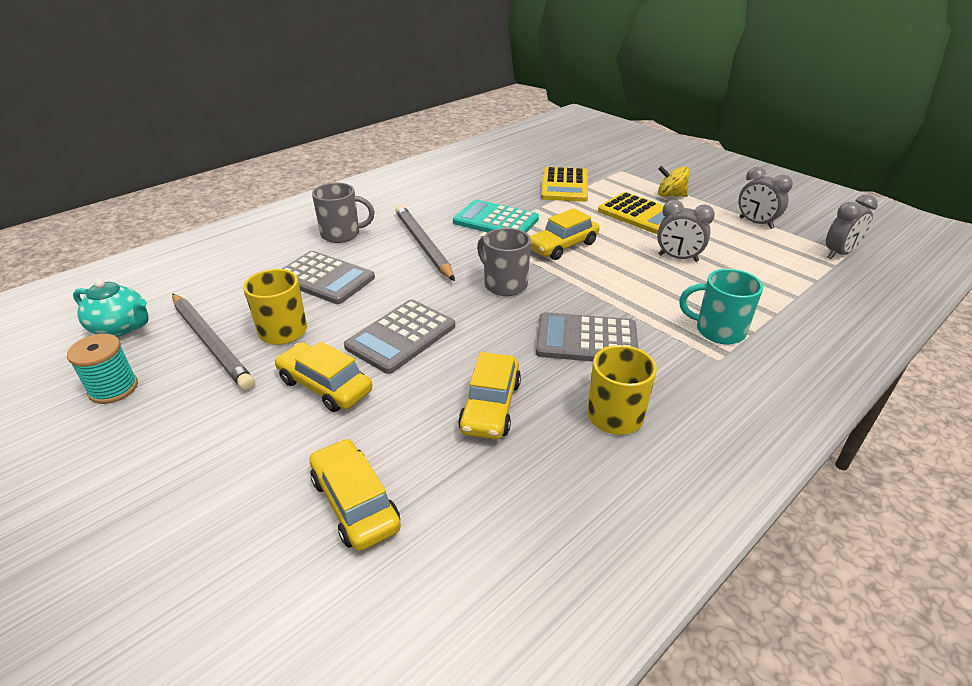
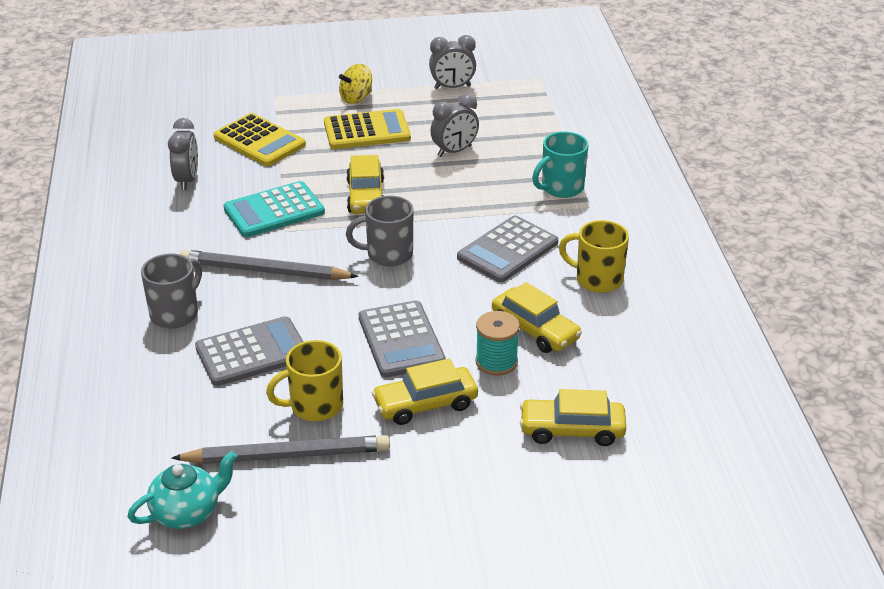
camera: 55 degrees left, 0 degrees up
turquoise spool [67,334,138,404] -> turquoise spool moved to [475,311,520,376]
grey clock [826,194,878,259] -> grey clock moved to [168,118,198,190]

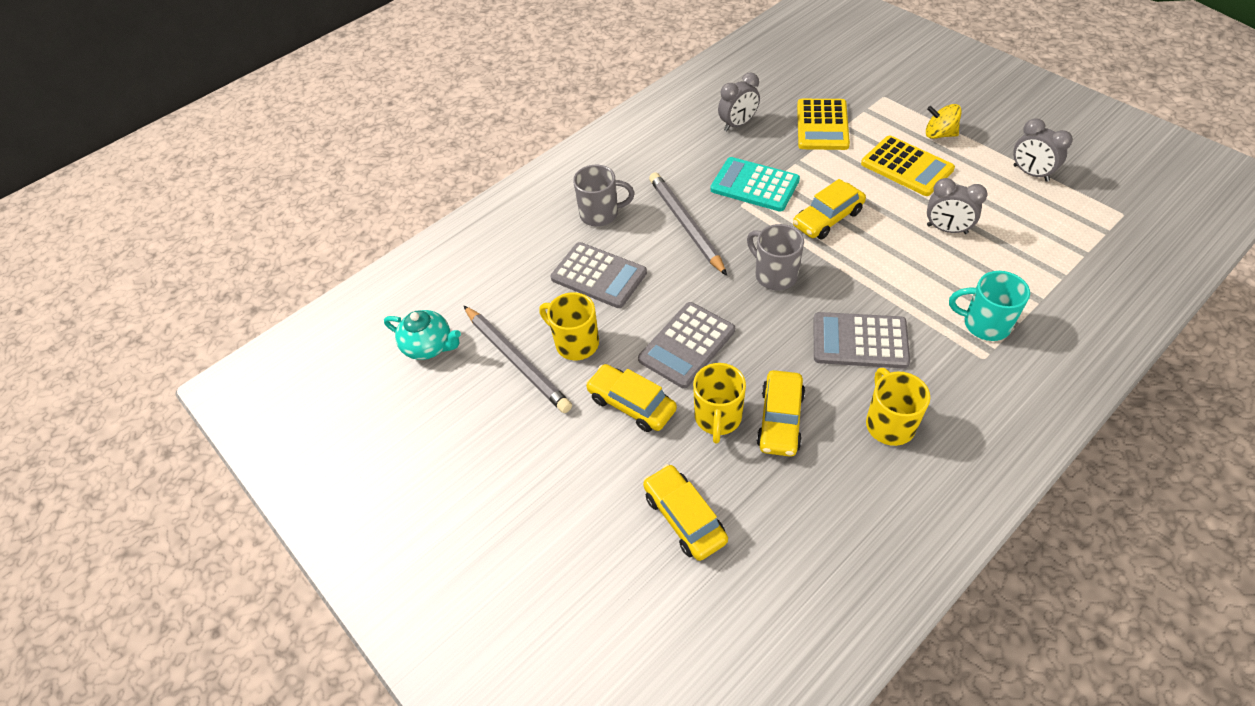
camera: 60 degrees right, 15 degrees up
turquoise spool [475,311,520,376] -> yellow mug [693,363,746,444]

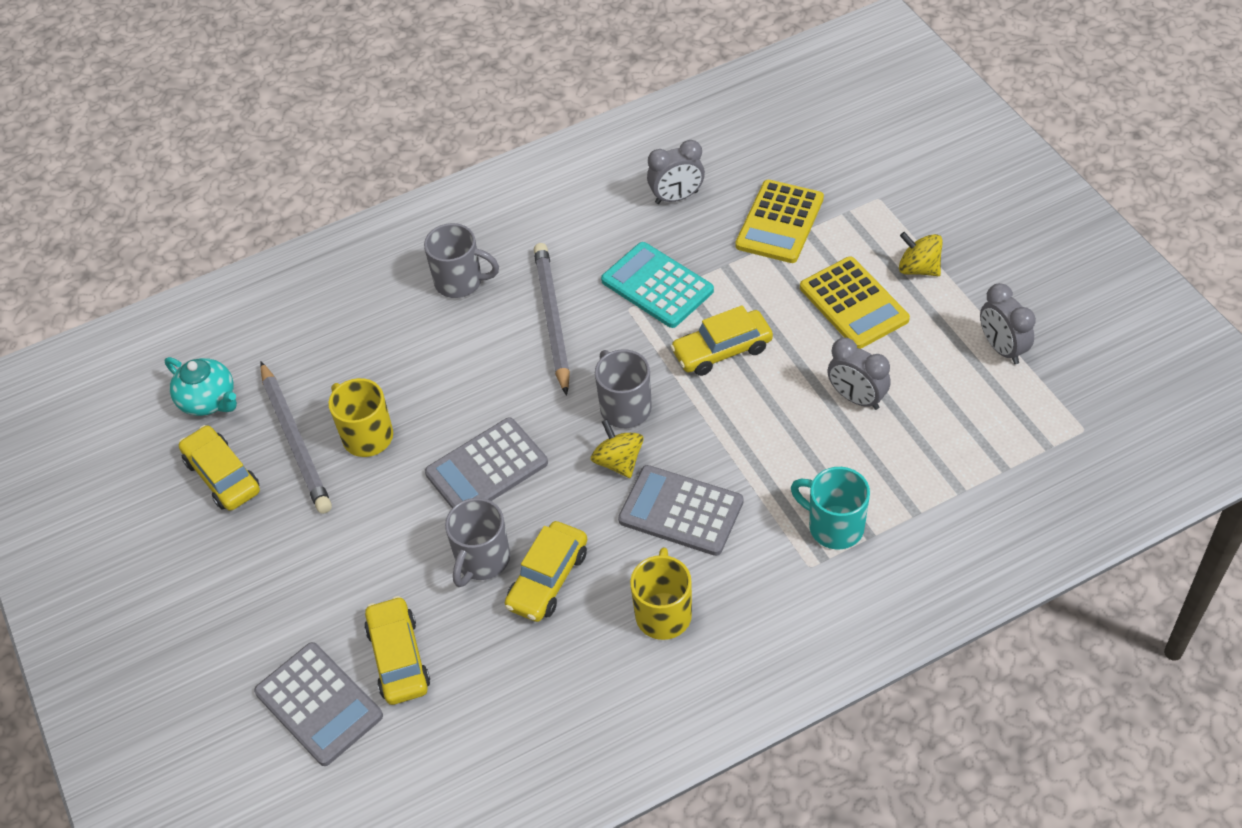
camera: 15 degrees right, 0 degrees up
grey calculator [550,242,647,308] -> grey calculator moved to [254,642,383,766]
yellow car [585,364,677,432] -> yellow car moved to [179,425,260,511]
yellow mug [693,363,746,444] -> grey mug [445,498,510,587]
none -> yellow spinning top [591,419,644,478]

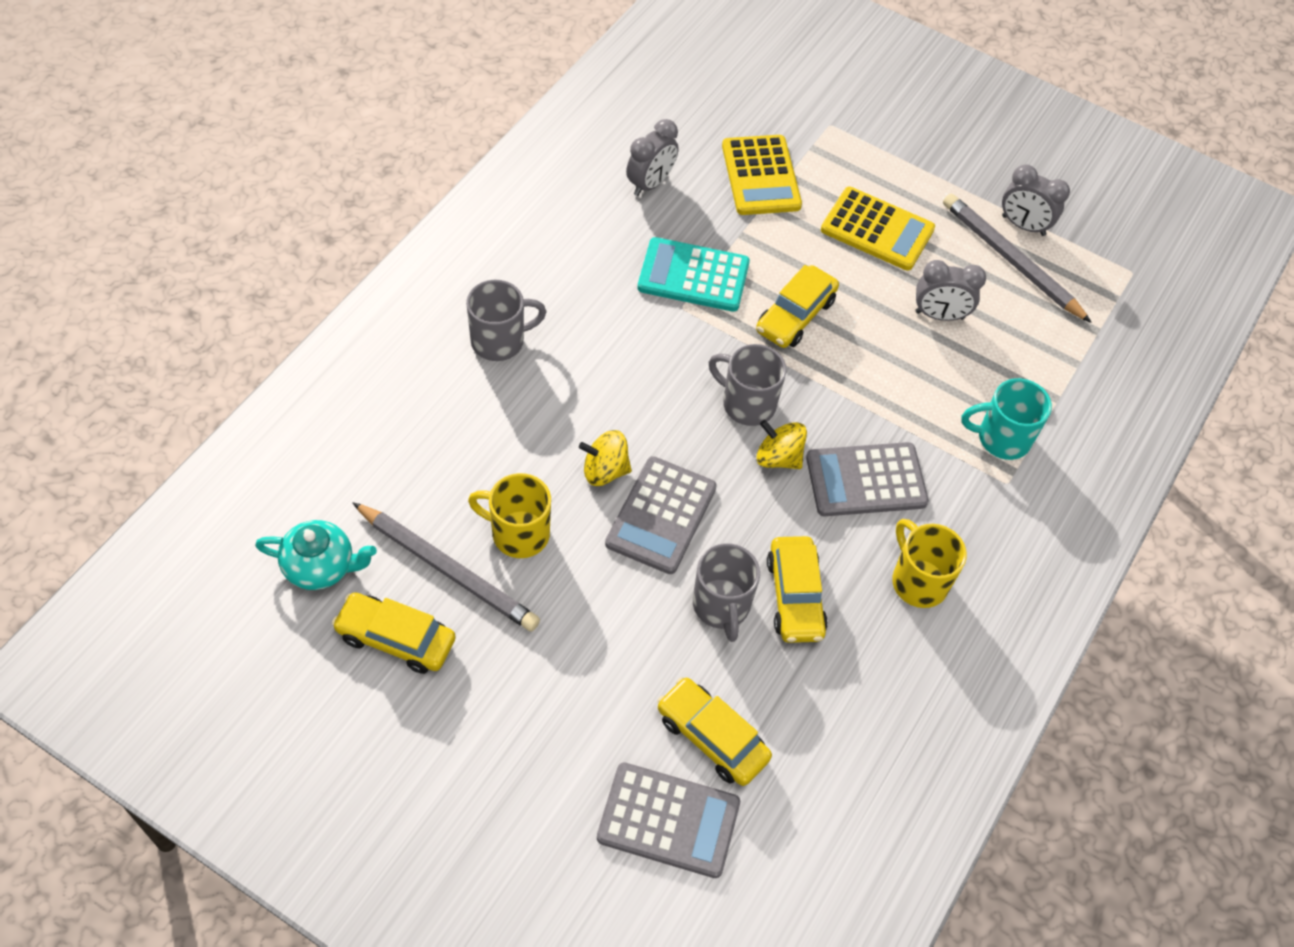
camera: 40 degrees left, 5 degrees up
grey pencil [534,243,570,396] -> grey pencil moved to [943,194,1092,323]
yellow spinning top [899,232,943,276] -> yellow spinning top moved to [579,430,632,486]

